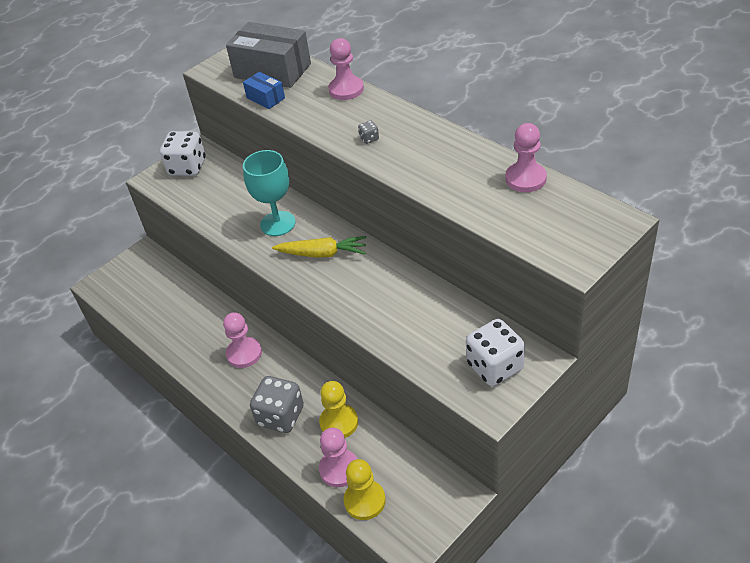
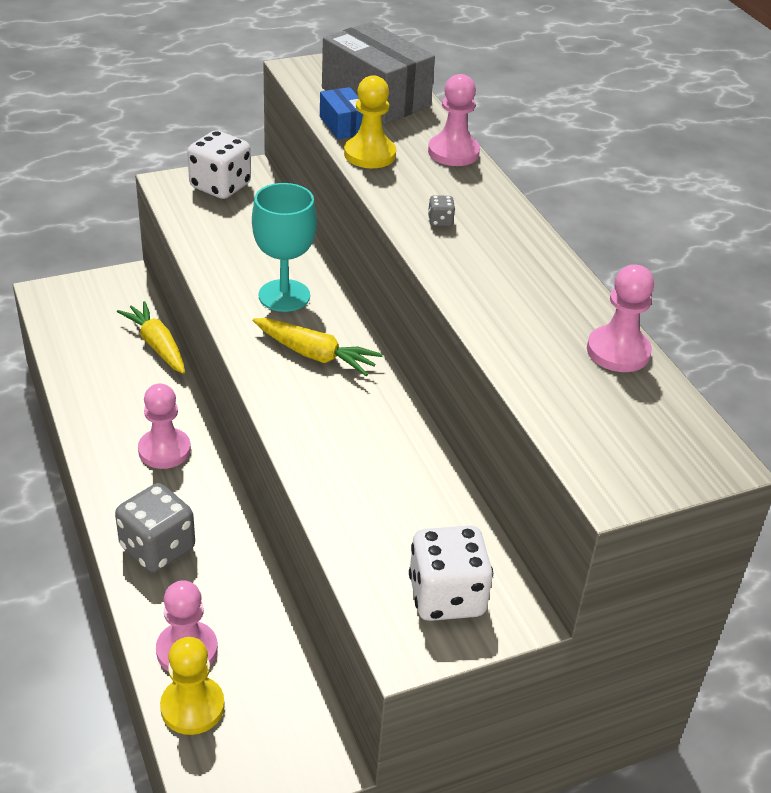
camera: 15 degrees right, 5 degrees down
yellow pawn [319,381,358,438] -> yellow pawn moved to [344,75,396,168]
none -> yellow carrot [117,301,185,374]

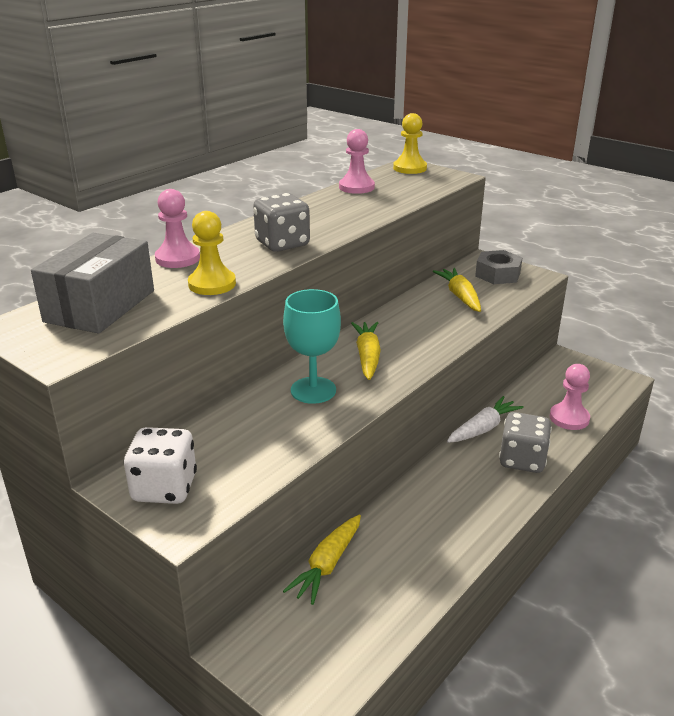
camera: 115 degrees left, 10 degrees down
pink pawn [138,384,191,469] -> none
yellow pawn [160,637,225,735] -> yellow pawn moved to [393,113,427,174]
blue box [320,87,363,139] -> none
white dice [409,525,493,621] -> grey nut [475,250,523,284]
grey dice [428,195,455,226] -> grey dice [253,193,310,252], size x2.45
none -> yellow carrot [433,268,481,312]
none -> white carrot [447,396,524,443]

